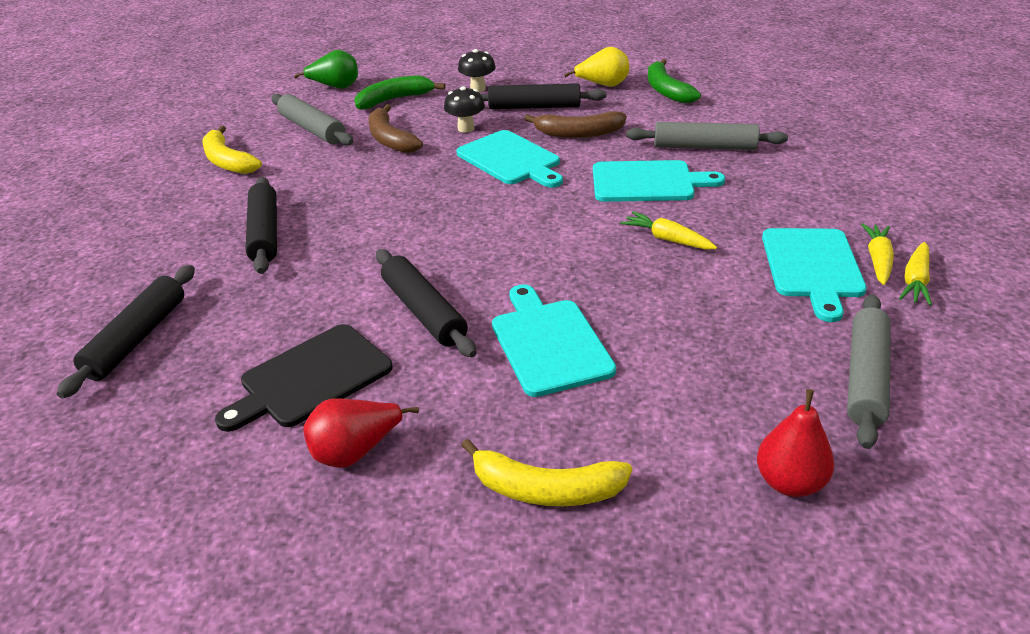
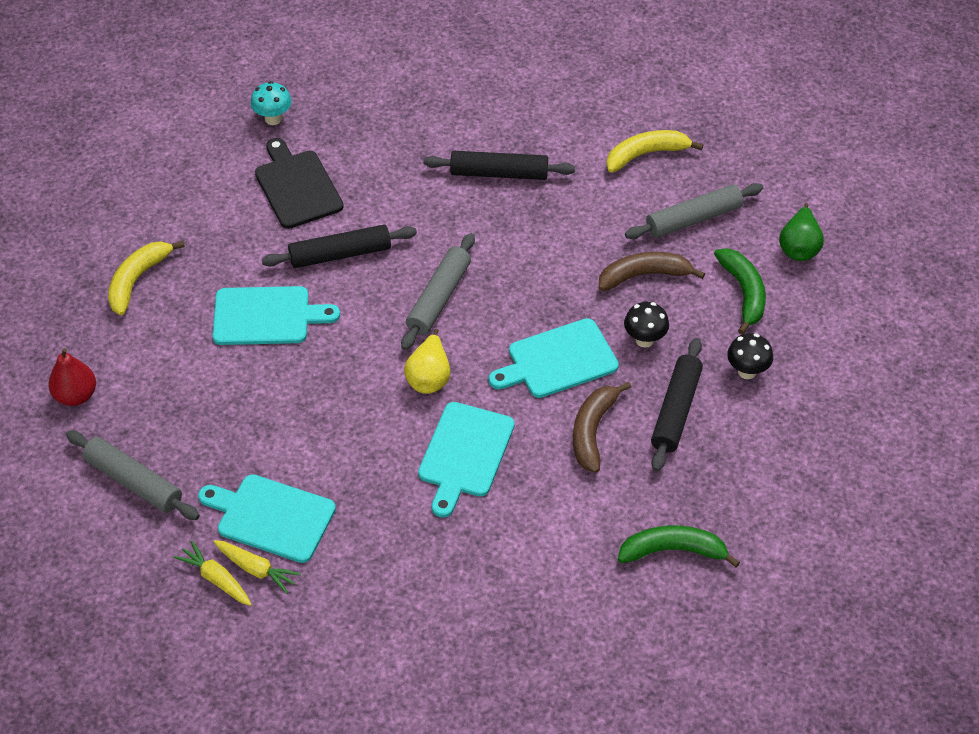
camera: 105 degrees right, 15 degrees up
black rolling pin [57,265,195,398] -> none
red pear [303,398,419,468] -> none
yellow pear [564,47,629,87] -> yellow pear moved to [404,329,451,394]
yellow carrot [620,211,717,250] -> none
grey rolling pin [626,122,788,150] -> grey rolling pin moved to [401,233,475,350]
none -> turquoise mushroom [251,81,292,125]

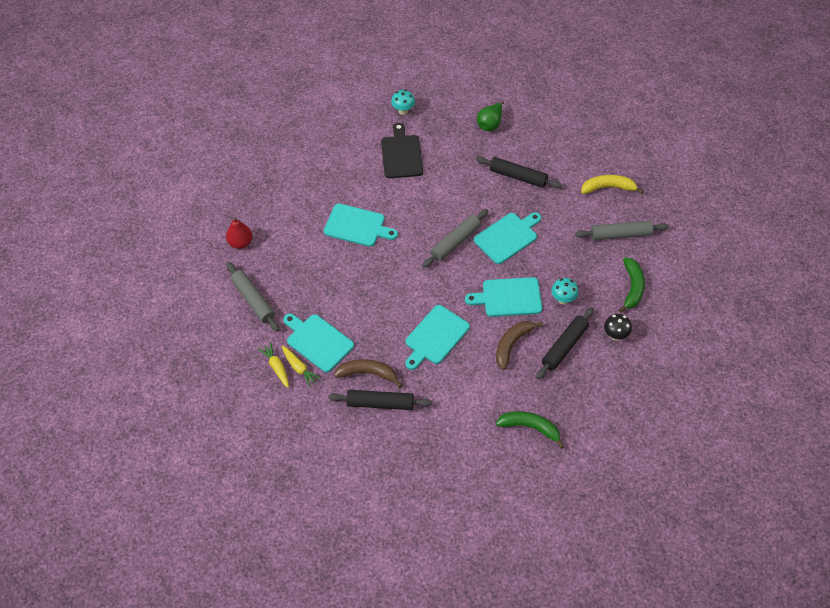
camera: 20 degrees right, 5 degrees up
yellow banana [108,241,185,315] -> none
black rolling pin [261,225,417,268] -> black rolling pin moved to [328,390,432,410]
yellow pear [404,329,451,394] -> none
brown banana [599,252,705,291] -> brown banana moved to [334,359,402,388]
black mushroom [624,302,669,348] -> turquoise mushroom [551,278,579,304]
green pear [779,203,824,261] -> green pear moved to [477,101,504,131]
none -> turquoise cutting board [474,212,541,264]

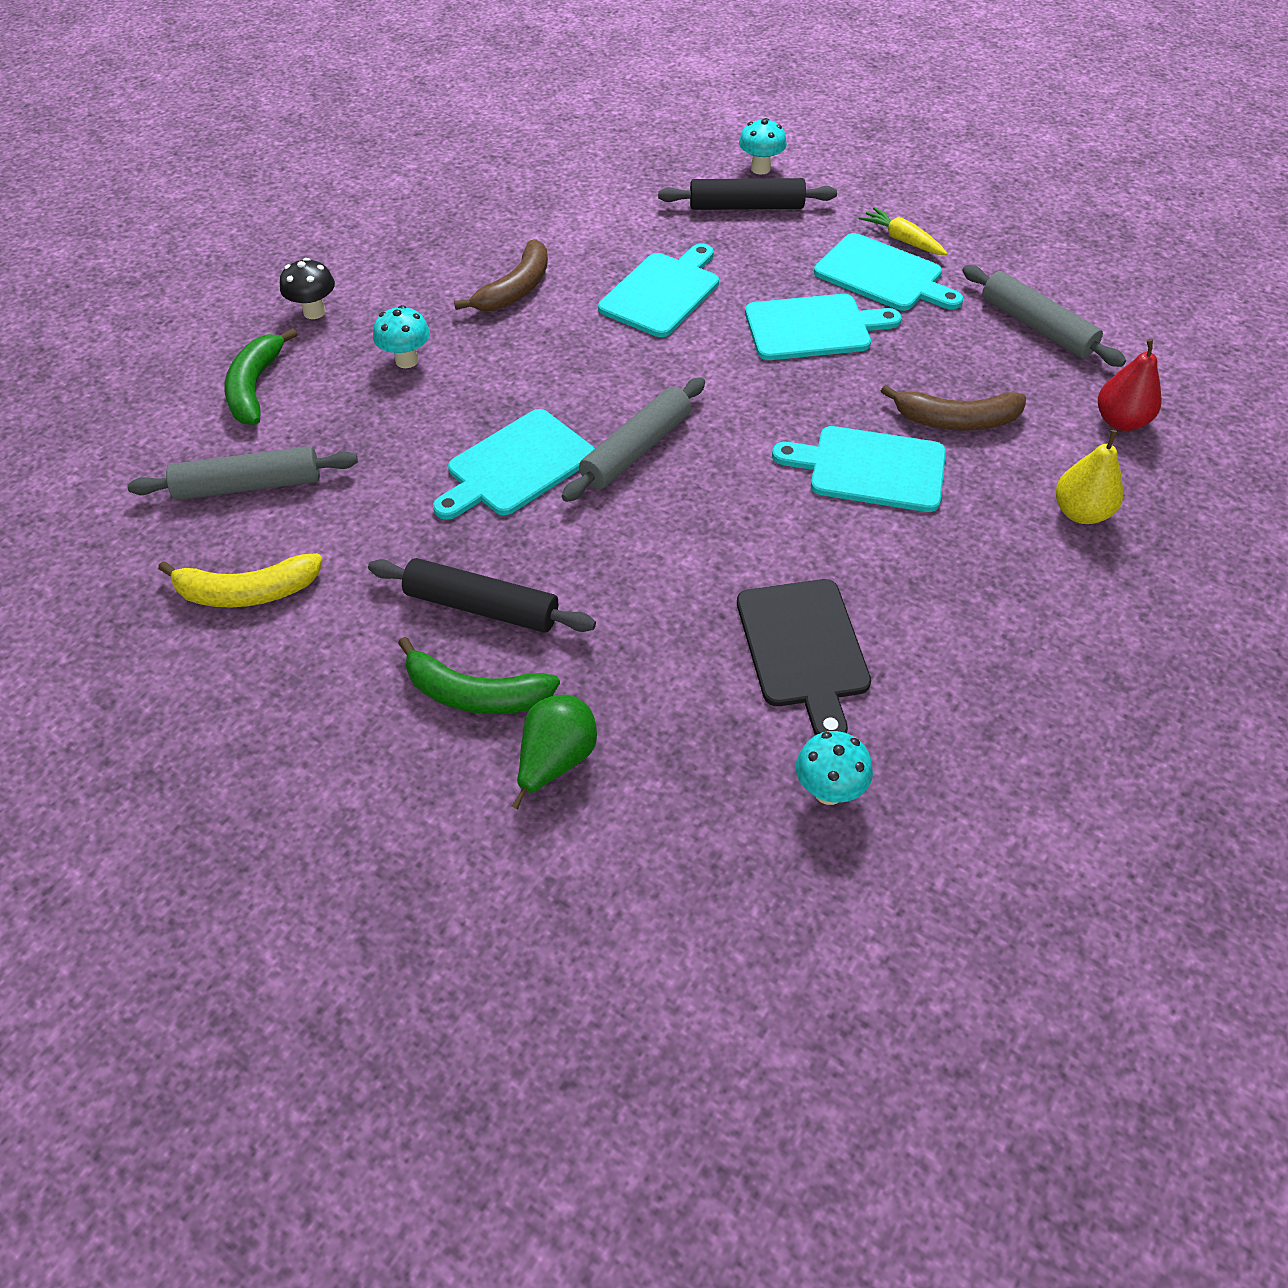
camera: 175 degrees right, 5 degrees down
yellow carrot [258,342,289,388] -> none
brown banana [334,359,402,388] -> brown banana moved to [881,385,1026,431]
turquoise cutting board [465,277,542,317] -> turquoise cutting board moved to [745,294,902,360]
green banana [496,411,565,449] -> green banana moved to [398,637,560,714]
black rolling pin [536,307,594,380] -> none
none -> turquoise mushroom [739,118,787,174]
none -> yellow pear [1056,430,1123,524]

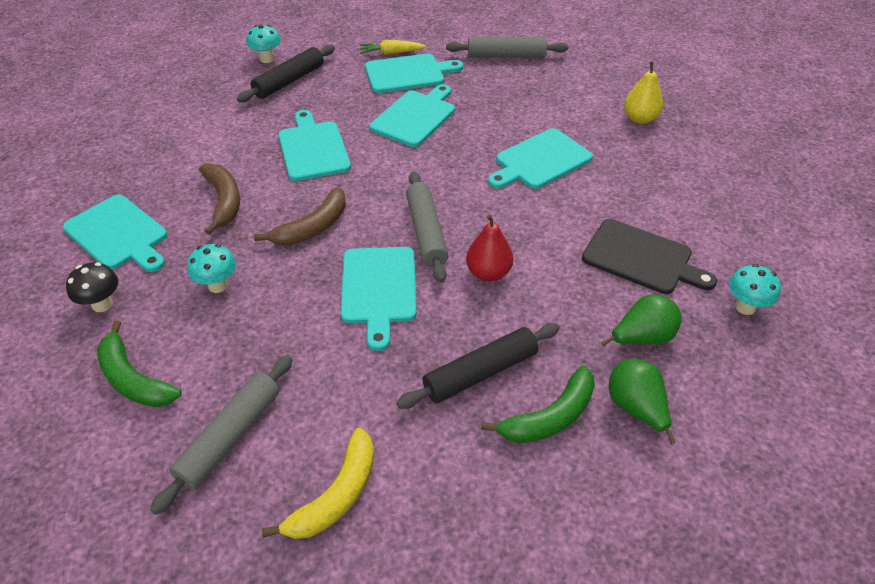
camera: 50 degrees left, 5 degrees down
brown banana [881,385,1026,431] -> brown banana moved to [254,187,346,246]
red pear [1098,339,1162,431] -> red pear moved to [466,214,513,281]
none -> turquoise cutting board [63,195,167,272]
none -> green pear [601,294,681,347]

